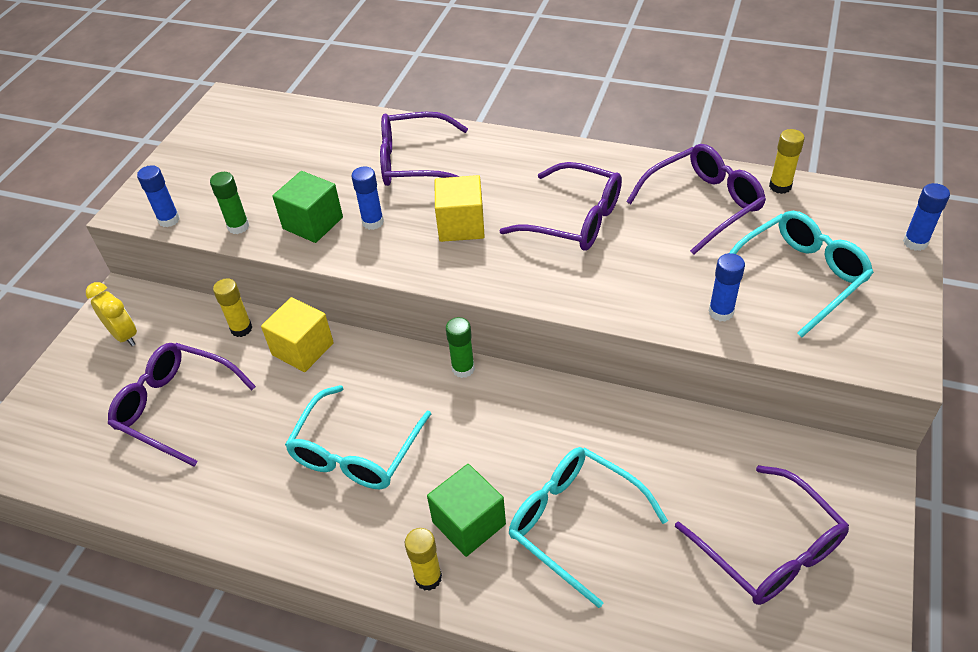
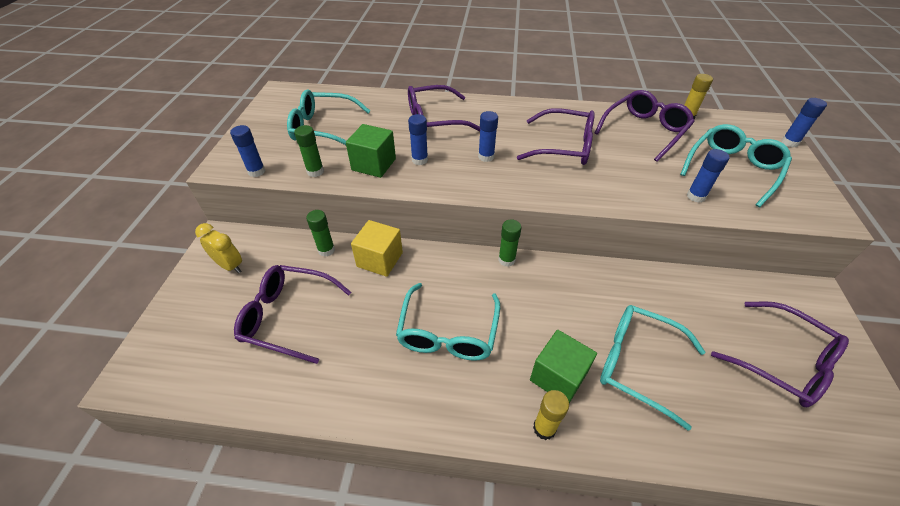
camera: 15 degrees left, 0 degrees up
yellow glue stick [213,278,253,337] -> green glue stick [306,210,335,257]
yellow cube [435,175,485,242] -> blue glue stick [478,111,498,162]
none -> turquoise glasses [287,90,370,145]

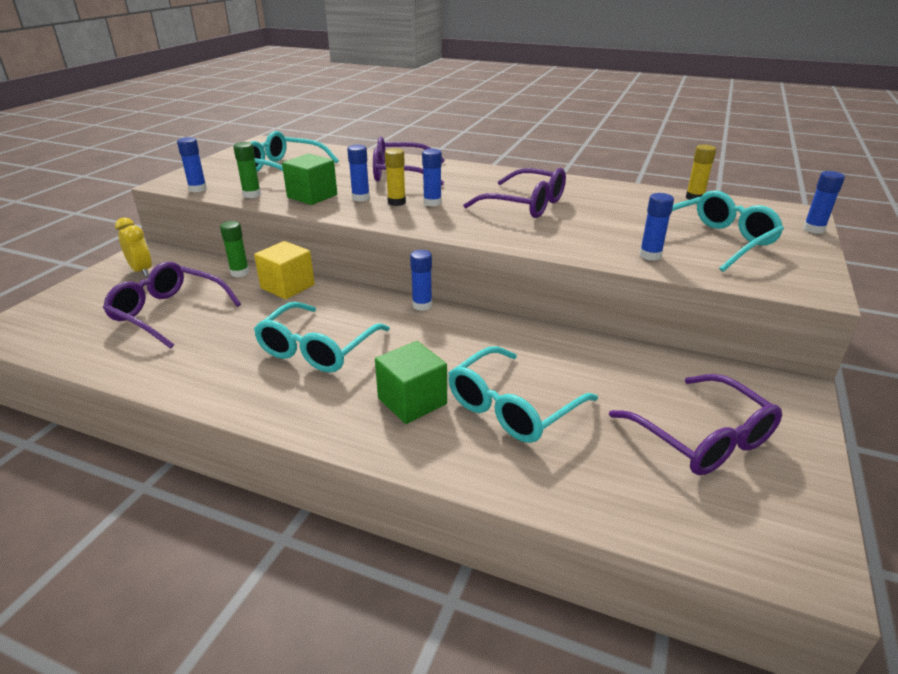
camera: 15 degrees right, 15 degrees down
green glue stick [498,219,521,267] -> blue glue stick [410,250,432,311]
yellow glue stick [533,390,569,440] -> yellow glue stick moved to [385,148,406,206]
purple glasses [595,90,695,162] -> none
turquoise glasses [600,305,705,431] -> turquoise glasses turned 90 degrees counterclockwise [448,346,598,443]

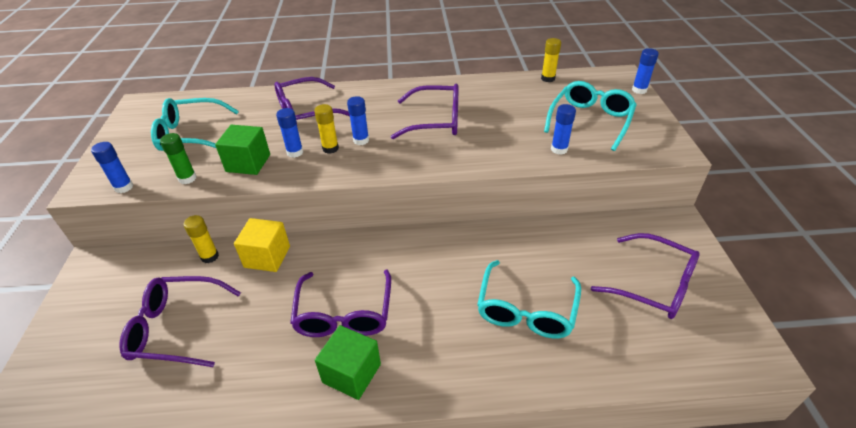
camera: 25 degrees left, 10 degrees up
yellow clock [115,217,152,277] -> none
green glue stick [220,221,249,277] -> yellow glue stick [184,215,219,263]
turquoise glasses [254,302,390,373] -> purple glasses [290,270,391,337]
green cube [375,341,447,424] -> green cube moved to [315,325,381,400]
blue glue stick [410,250,432,311] -> none

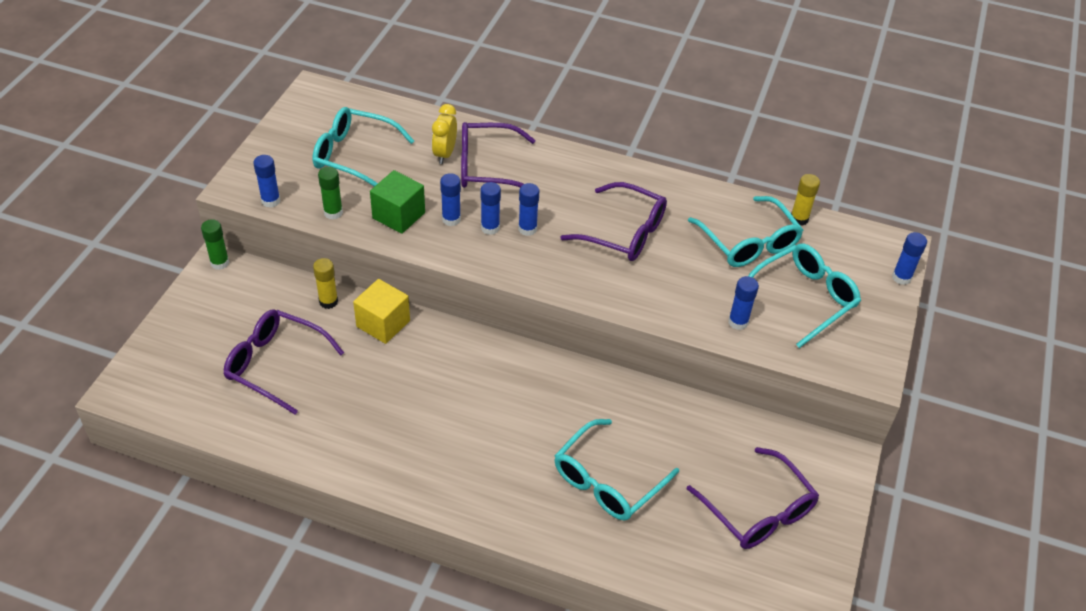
camera: 20 degrees right, 5 degrees up
purple glasses [290,270,391,337] -> none
yellow glue stick [314,104,339,154] -> blue glue stick [481,182,501,235]
green cube [315,325,381,400] -> none
none -> green glue stick [201,219,229,270]
none -> yellow clock [432,104,457,164]
none -> turquoise glasses [688,196,803,267]

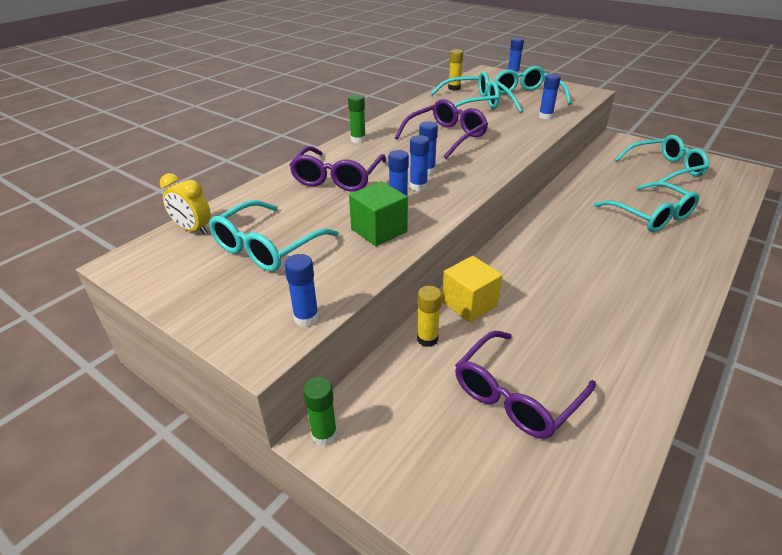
camera: 70 degrees left, 10 degrees down
green glue stick [318,167,343,220] -> green glue stick moved to [348,94,366,143]
yellow clock [432,104,457,164] -> yellow clock moved to [160,173,211,235]
purple glasses [686,447,819,549] -> turquoise glasses [615,135,709,188]

